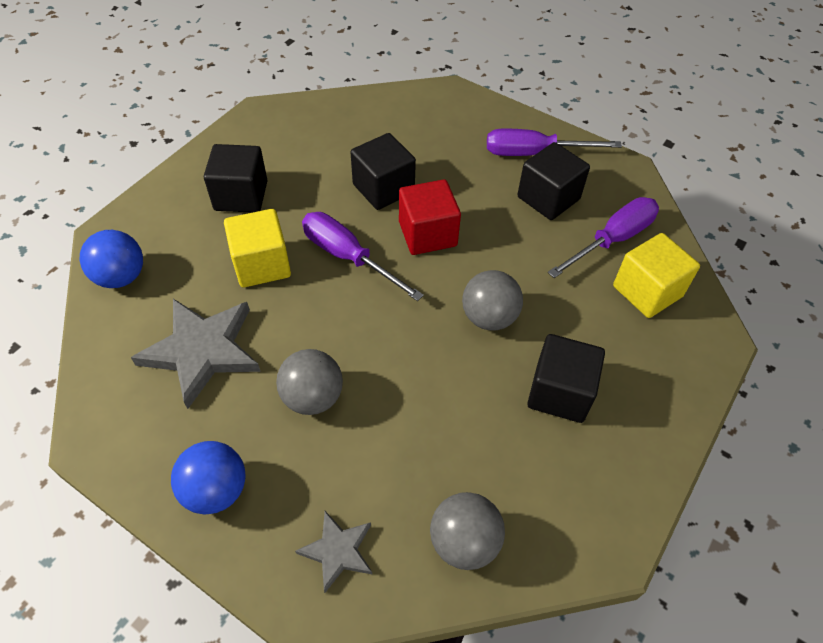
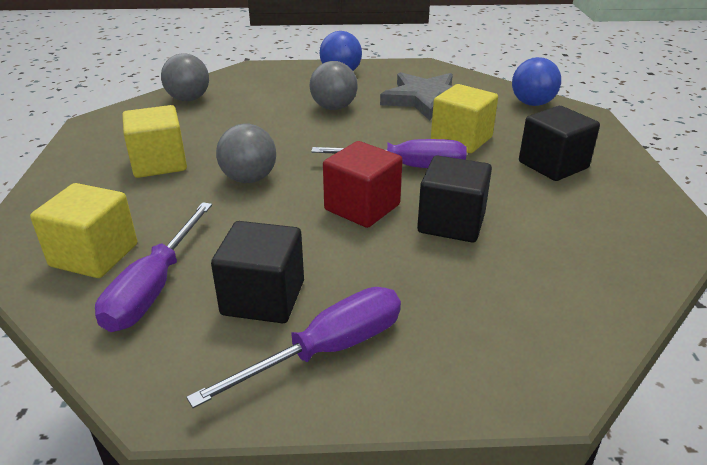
camera: 145 degrees right, 20 degrees down
grey star [295,511,372,593] -> none
black cube [527,334,605,423] -> yellow cube [122,105,187,178]

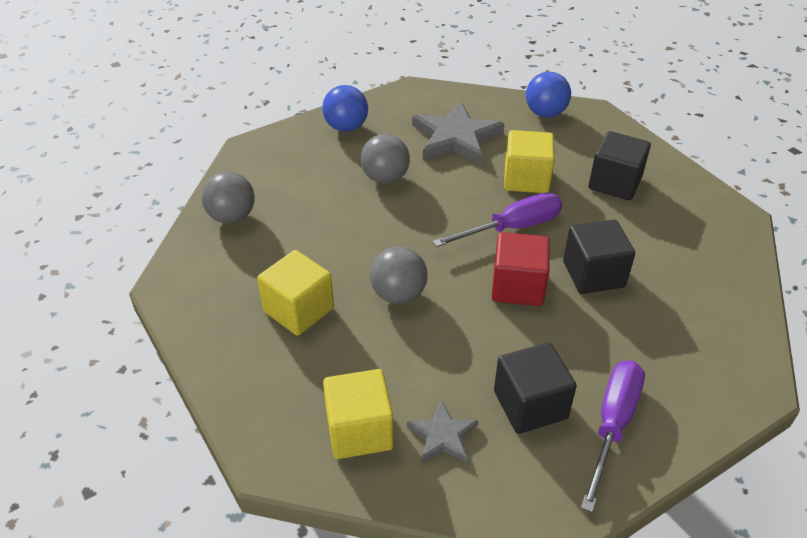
camera: 30 degrees left, 10 degrees up
purple screwdriver [95,202,212,332] -> grey star [407,400,478,463]

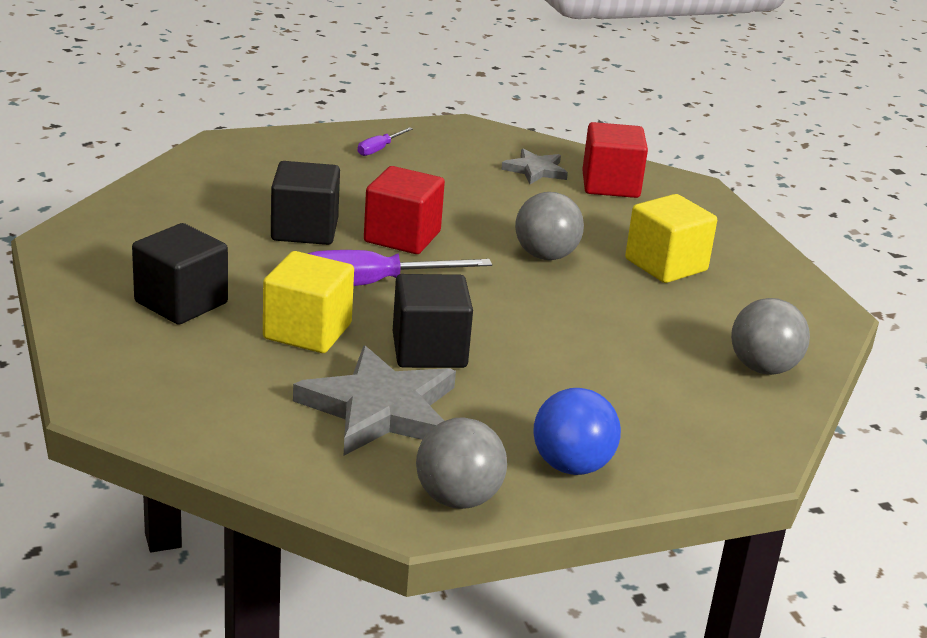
camera: 170 degrees left, 15 degrees down
yellow cube [323,369,394,459] -> red cube [582,122,648,198]
grey ball [361,134,410,184] -> grey ball moved to [416,417,507,509]
black cube [494,342,577,434] -> black cube moved to [393,274,473,368]
blue ball [526,72,571,117] -> none
purple screwdriver [581,360,645,512] -> purple screwdriver [358,127,413,156], size x0.49

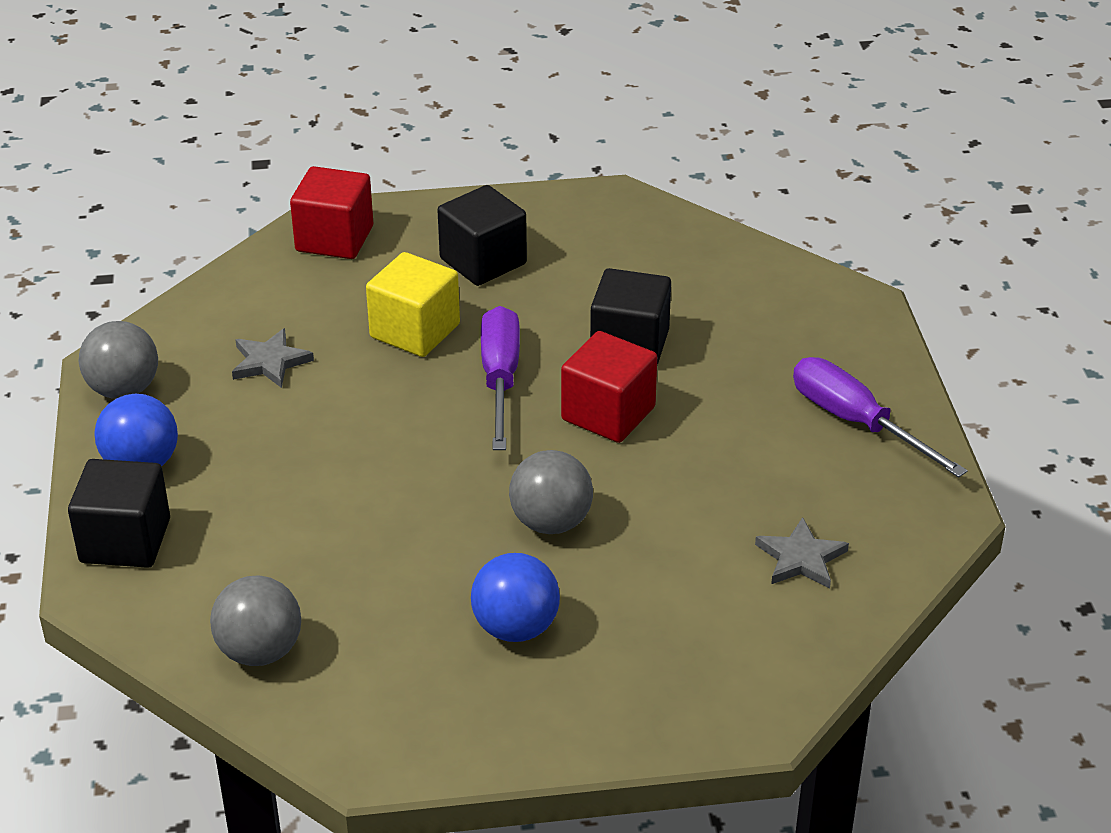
camera: 105 degrees right, 10 degrees up
grey star [293,346,456,456] -> grey star [232,328,314,388], size x0.54
purple screwdriver [358,127,413,156] -> purple screwdriver [793,357,968,478], size x2.04
black cube [393,274,473,368] -> black cube moved to [68,459,170,568]
red cube [582,122,648,198] -> red cube moved to [290,166,373,259]
yellow cube [625,194,717,283] -> blue ball [471,553,560,642]

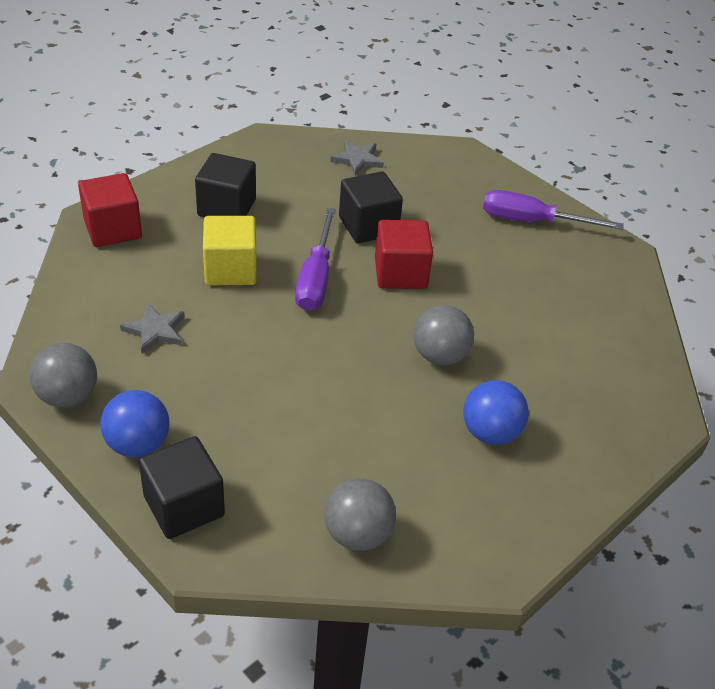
camera: 40 degrees left, 5 degrees up
purple screwdriver [481,306,520,450] -> purple screwdriver turned 135 degrees counterclockwise [295,208,336,311]
grey star [755,517,849,589] -> grey star moved to [330,140,384,176]

